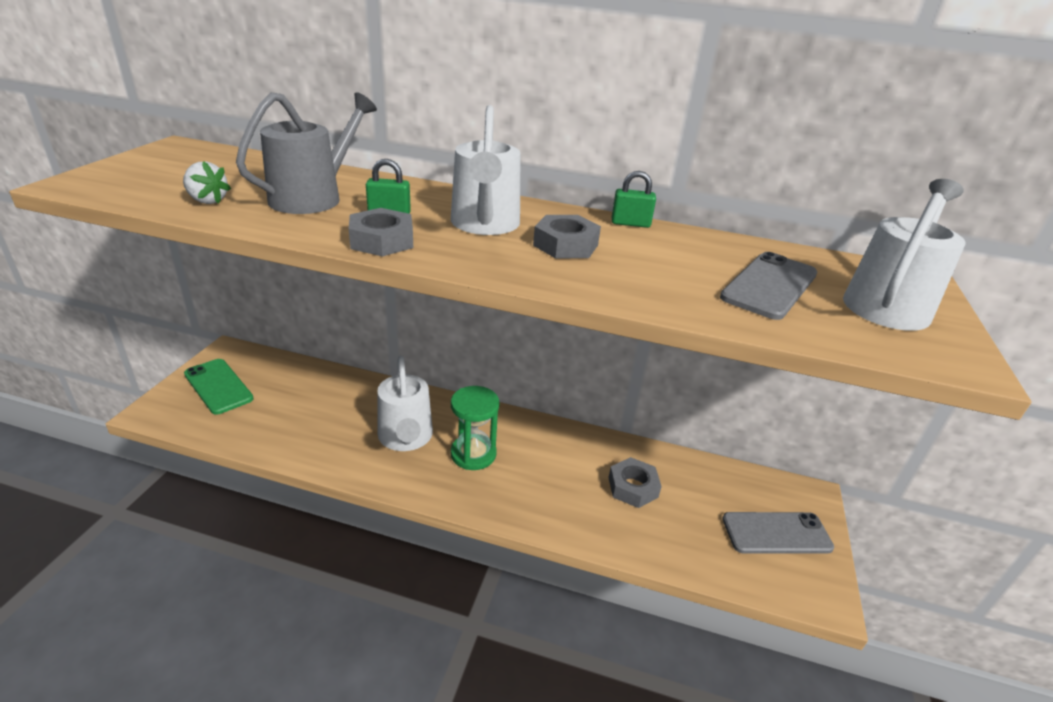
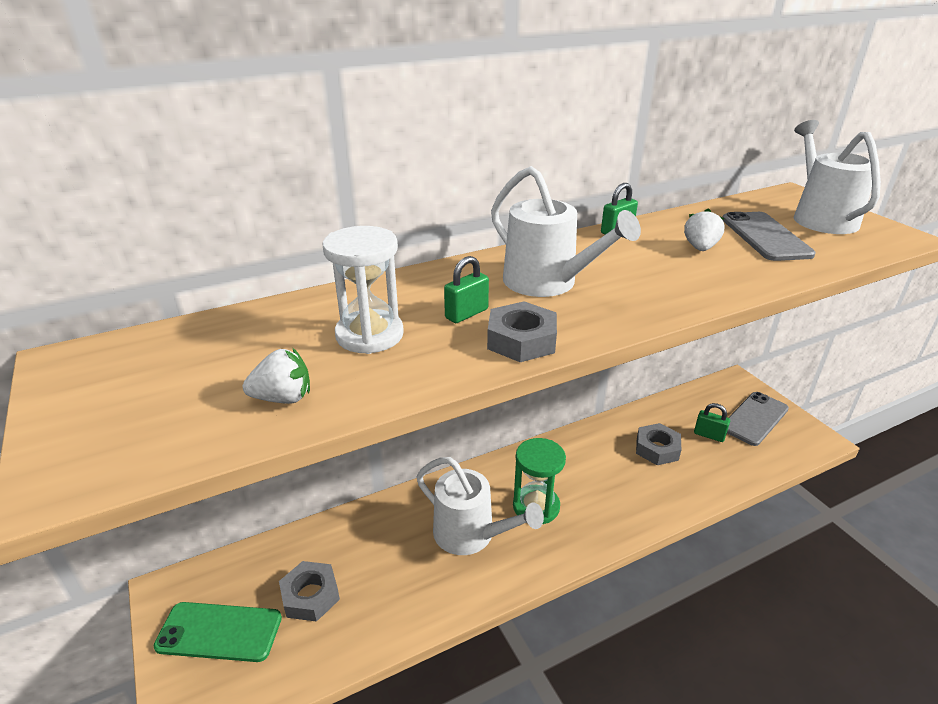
camera: 40 degrees left, 0 degrees up
grey watering can [236,92,377,214] -> white hourglass [322,226,404,354]
grey nut [533,215,601,259] -> grey nut moved to [279,561,340,622]
none -> white strawberry [684,208,725,251]
none -> green padlock [694,403,730,442]

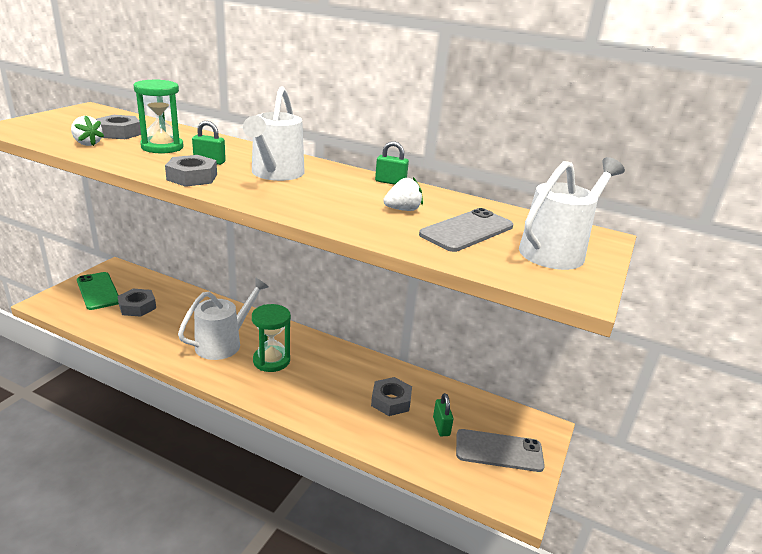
camera: 50 degrees right, 5 degrees down
white hourglass [322,226,404,354] -> green hourglass [134,79,184,154]
white watering can [417,457,544,555] -> white watering can turned 135 degrees counterclockwise [178,278,269,360]
none -> grey nut [96,115,141,139]

